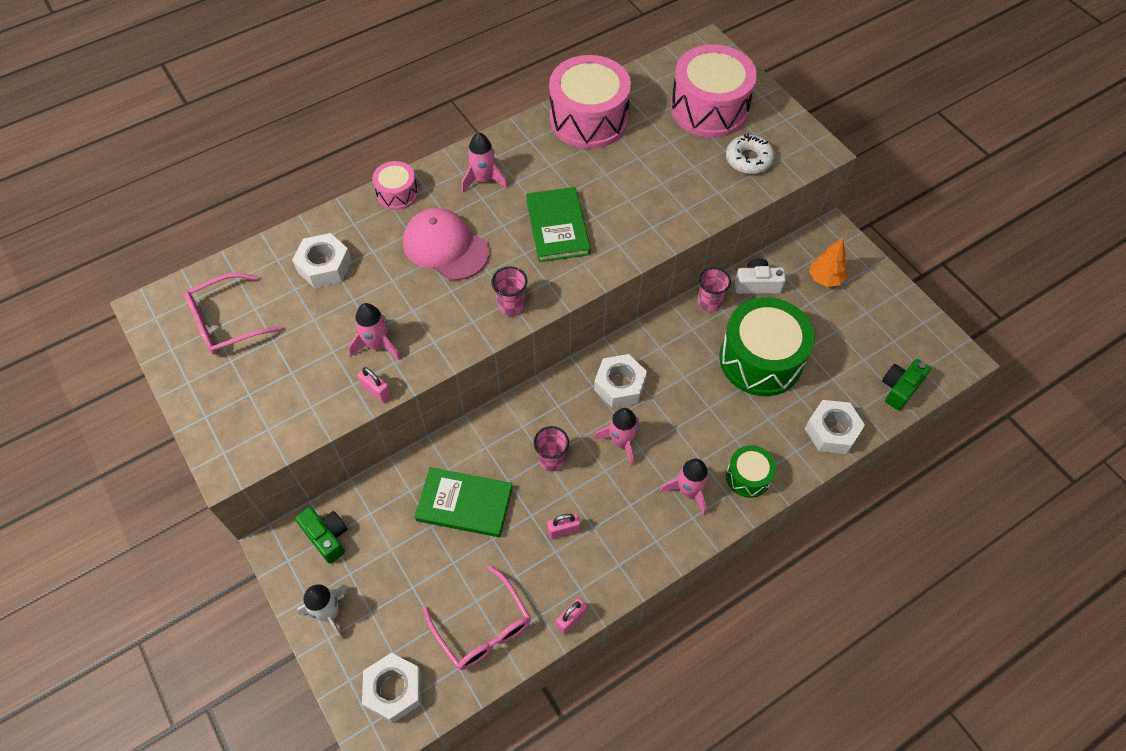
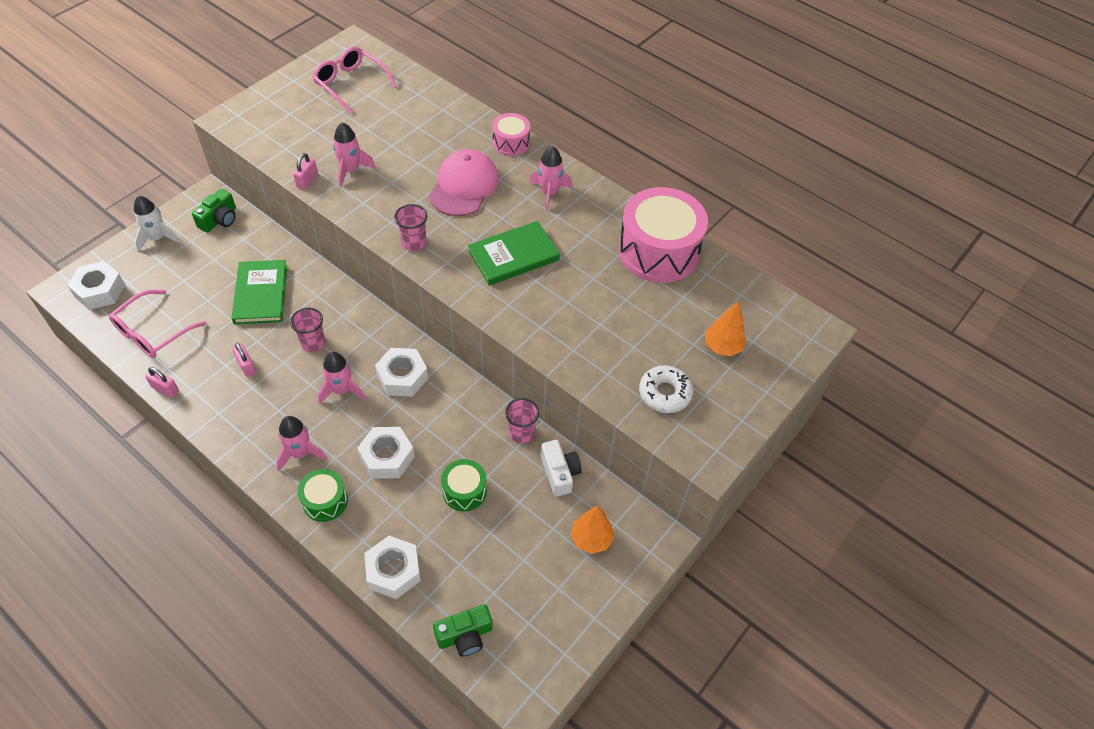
camera: 70 degrees right, 5 degrees down
white nut [292,233,352,288] -> white nut moved to [357,427,415,479]
pink drum [671,44,757,138] -> orange tree [705,302,747,356]
green drum [719,297,815,396] -> green drum [441,459,487,511], size x0.50
green camera [882,359,931,411] -> green camera turned 135 degrees clockwise [433,604,493,657]

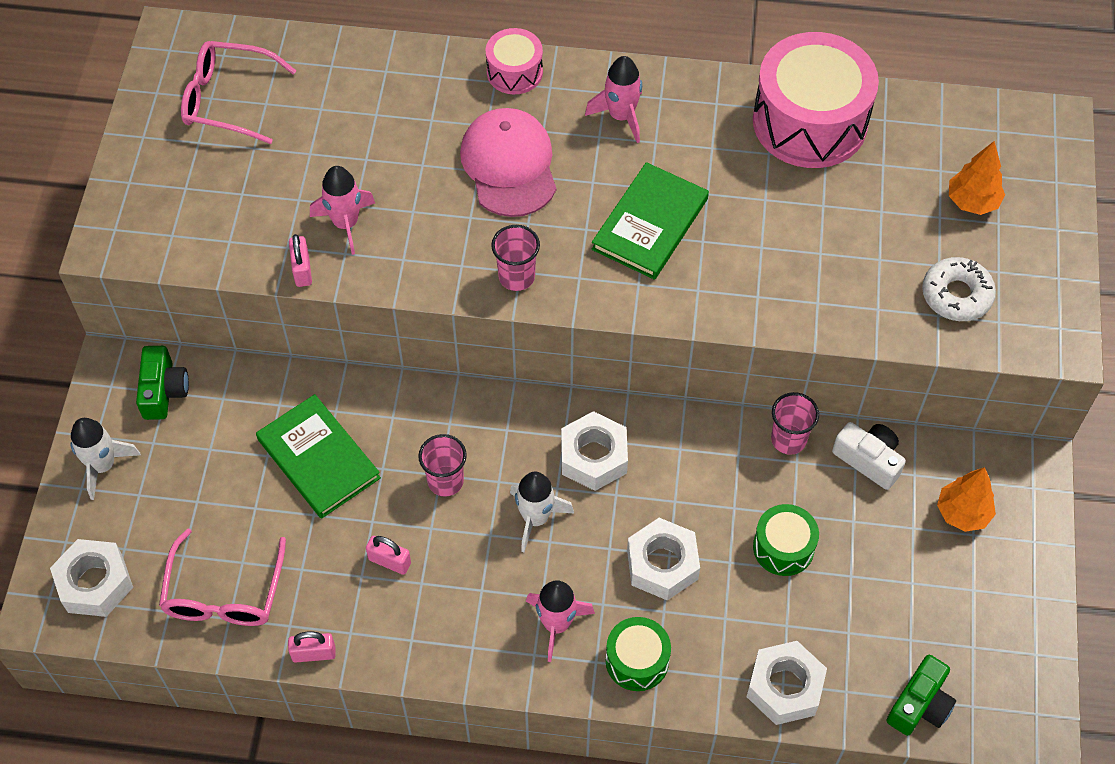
camera: 30 degrees left, 5 degrees up
pink rocket [318,352,366,405] -> white rocket [510,472,574,553]

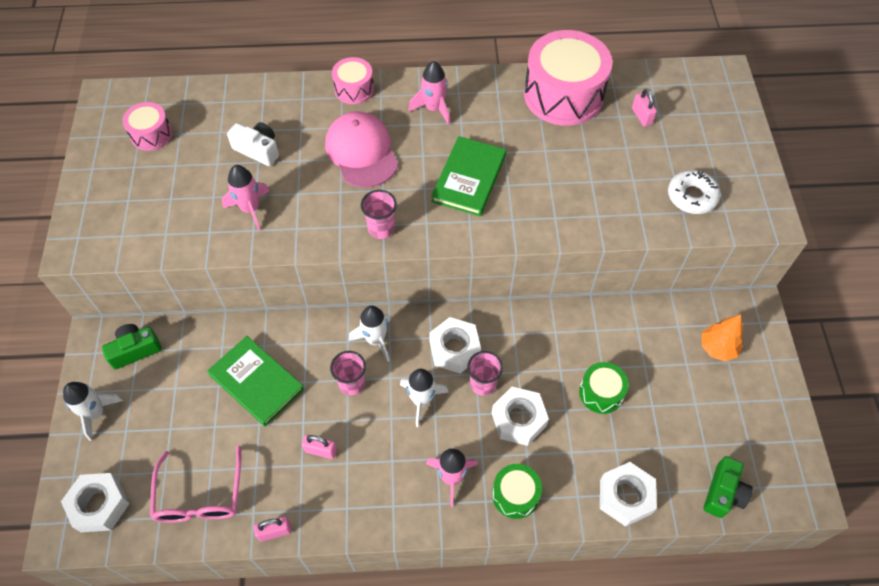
camera: 10 degrees left, 0 degrees up
green camera [136,346,189,420] -> green camera turned 105 degrees counterclockwise [102,324,162,369]
pink glasses [181,41,297,144] -> pink drum [122,102,172,151]
pink padlock [289,234,312,287] -> pink padlock moved to [632,89,657,127]
pink cup [771,392,819,455] -> pink cup moved to [467,351,503,396]
white camera [832,422,906,490] -> white camera moved to [227,122,279,166]
orange tree [949,141,1005,215] -> none
none -> white rocket [349,306,391,362]

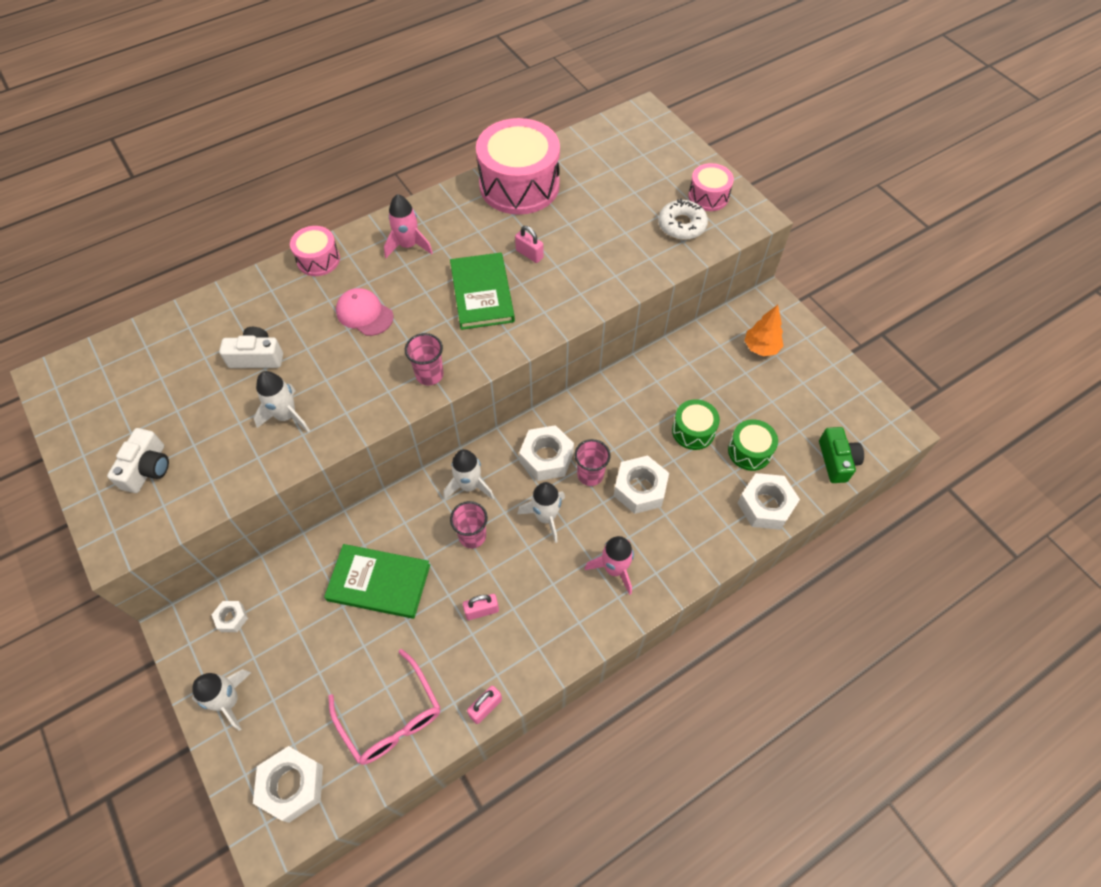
camera: 30 degrees left, 0 degrees up
green camera [102,324,162,369] -> white nut [212,601,248,632]
pink drum [122,102,172,151] -> pink drum moved to [688,163,734,211]
pink rocket [222,165,270,231] -> white rocket [253,371,310,432]
pink cap [325,112,398,187] -> pink cap [336,288,394,336], size x0.64
green drum [492,464,542,519] -> green drum moved to [728,419,778,471]
pink padlock [632,89,657,127] -> pink padlock moved to [515,226,543,263]
none -> white camera [107,428,169,493]

